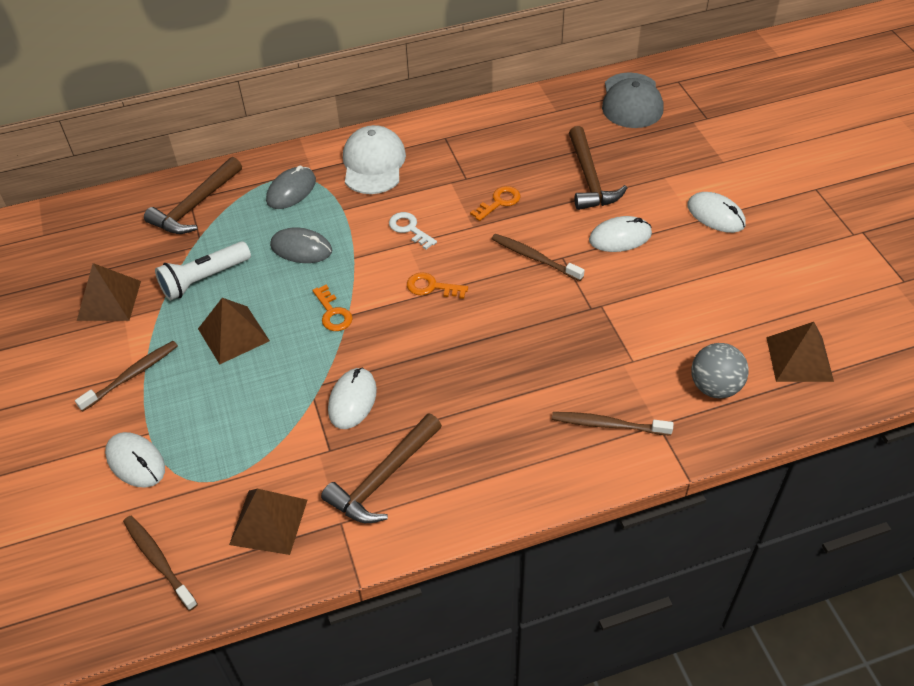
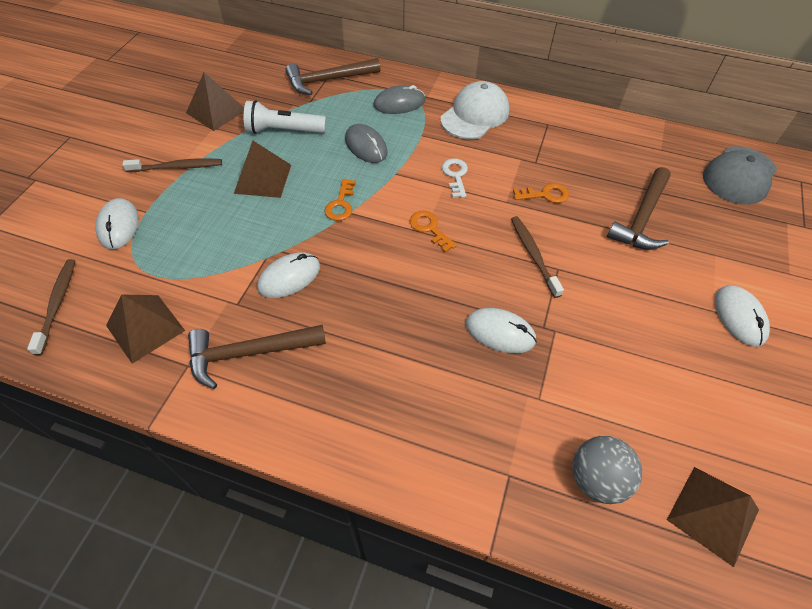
camera: 35 degrees right, 5 degrees up
brown toothbrush [552,412,674,436] -> none
white mouse [589,216,652,252] -> white mouse moved to [466,308,537,353]

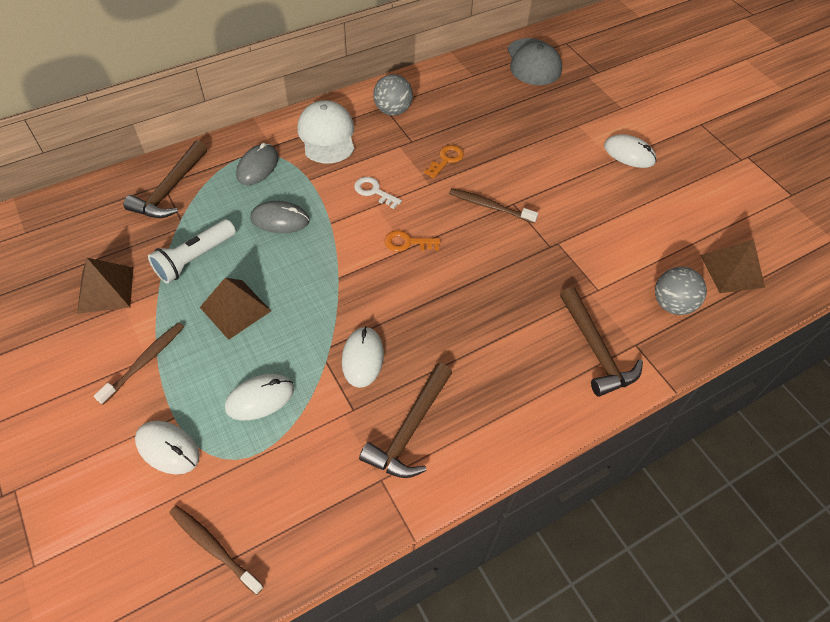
camera: 50 degrees left, 0 degrees up
brown pyramid [106,294,185,364] -> none
orange key [324,179,356,221] -> none
white mouse [466,308,537,353] -> white mouse moved to [225,374,294,420]
brown hammer [607,167,671,250] -> brown hammer moved to [560,287,643,397]
none -> grey ball [373,74,413,116]

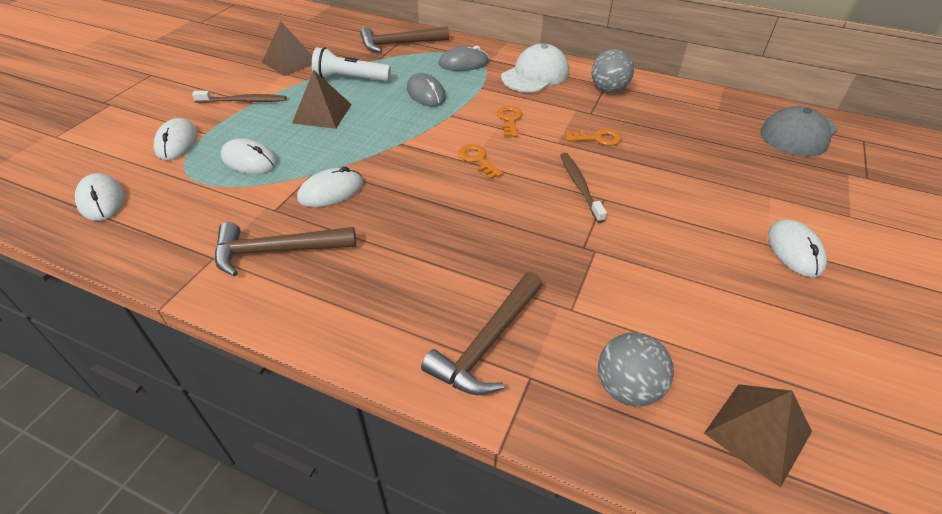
camera: 55 degrees right, 10 degrees down
brown toothbrush [169,505,264,595] -> white mouse [75,173,124,221]
white key [354,177,402,209] -> orange key [497,106,522,137]

